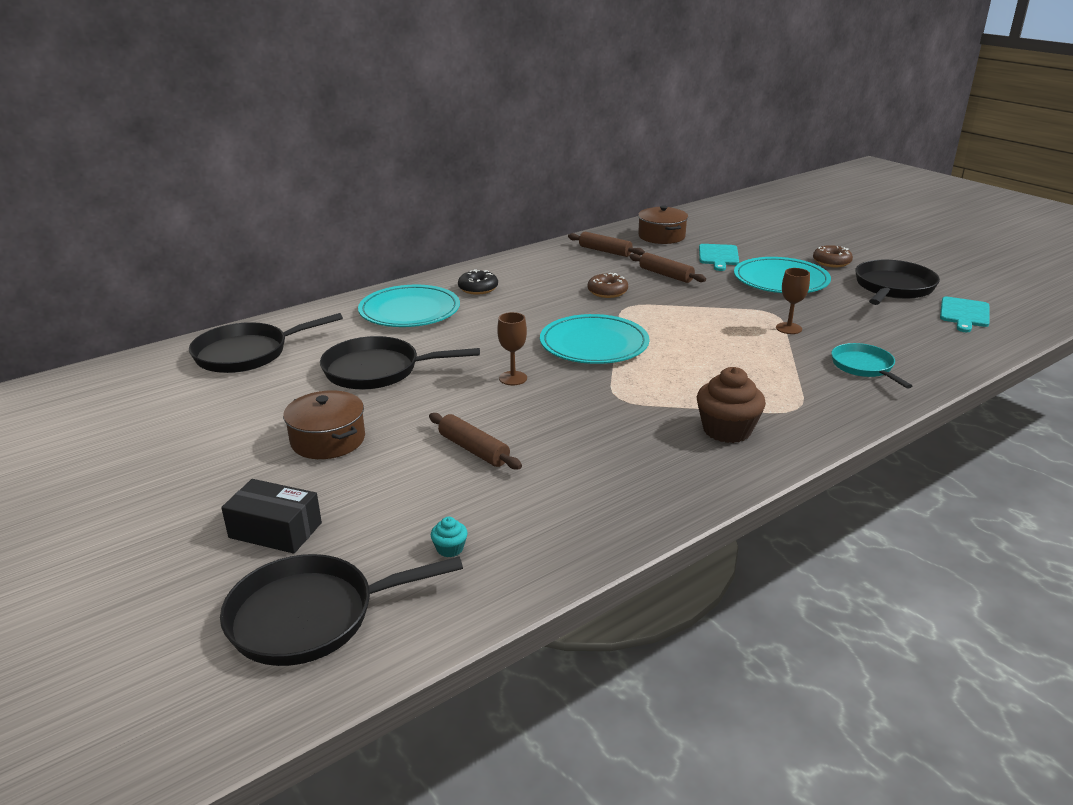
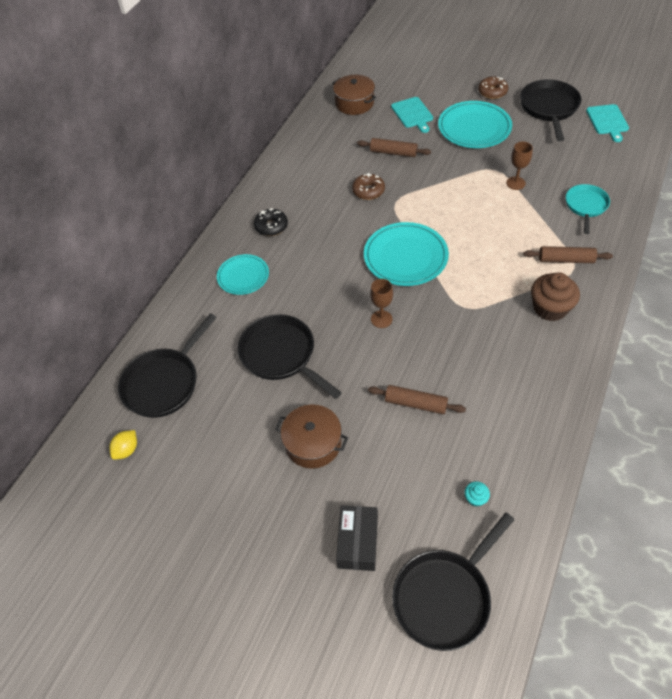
camera: 25 degrees left, 25 degrees up
black box [221,479,322,554] -> black box turned 75 degrees counterclockwise [336,505,378,571]
black pan [320,336,480,390] -> black pan turned 75 degrees clockwise [238,314,342,399]
turquoise plate [358,285,460,327] -> turquoise plate [217,254,269,295], size x0.62
brown rolling pin [568,232,645,257] -> brown rolling pin moved to [523,246,613,263]
turquoise pan [831,343,912,389] -> turquoise pan turned 60 degrees clockwise [566,184,610,234]
none -> yellow lemon [109,430,137,460]

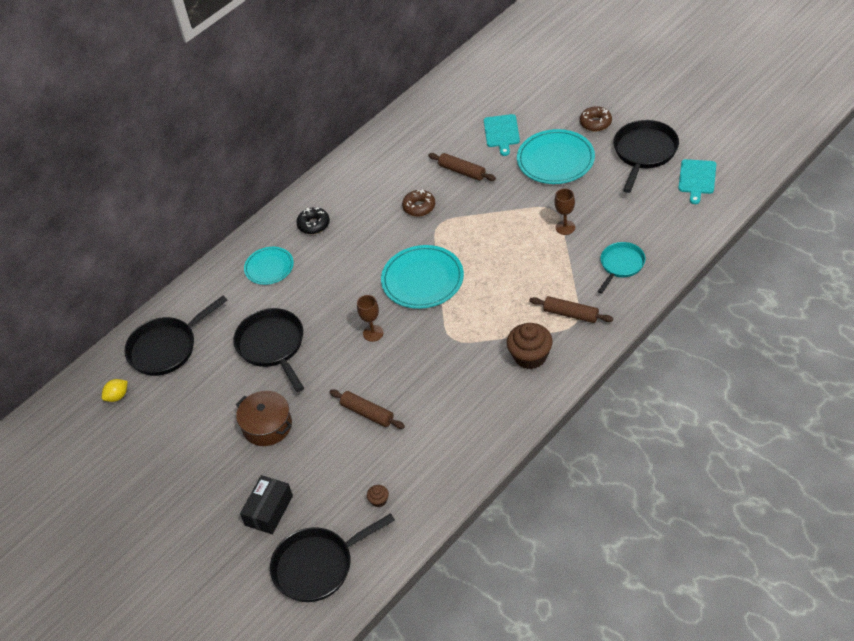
camera: 20 degrees right, 5 degrees down
brown pot [333,75,376,115] -> none
turquoise cupcake [464,481,490,507] -> brown cupcake [367,485,389,507]

